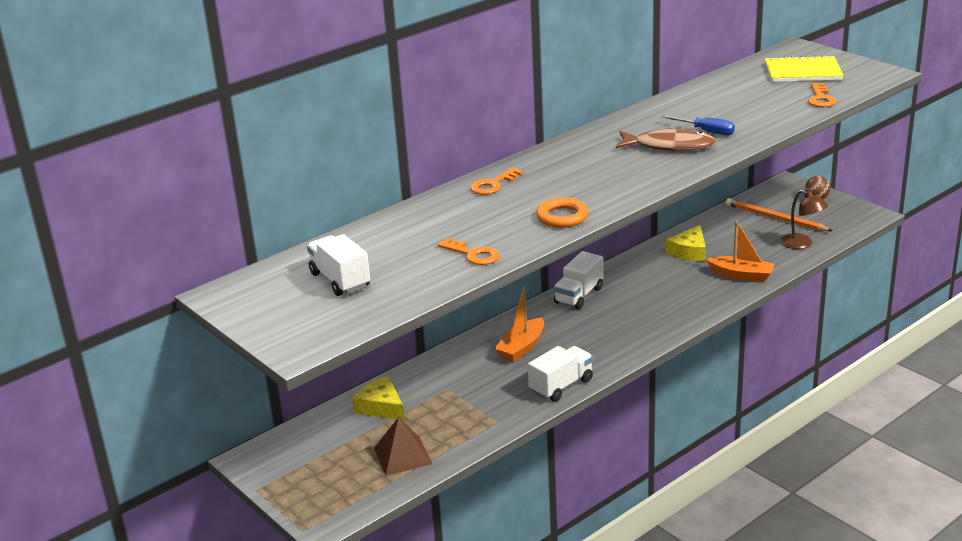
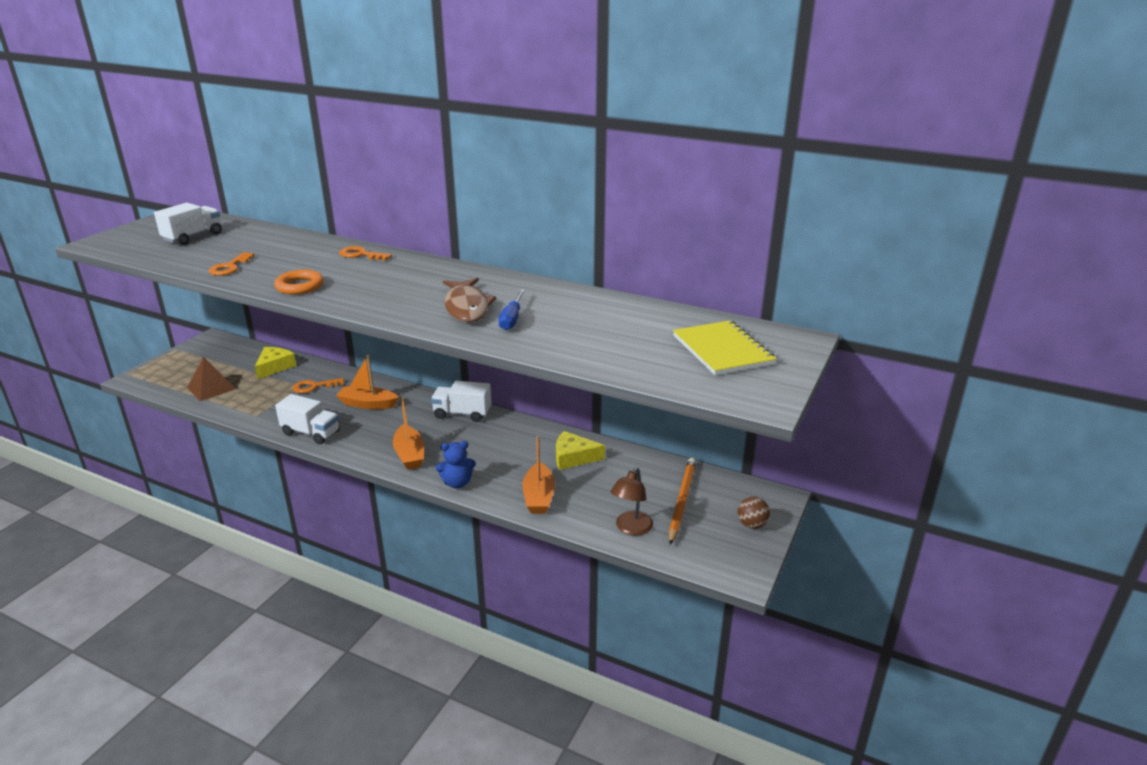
camera: 65 degrees right, 0 degrees up
orange key [808,83,836,107] -> orange key moved to [293,378,344,393]
none -> orange boat [393,397,424,470]
none -> blue teddy bear [436,441,476,488]

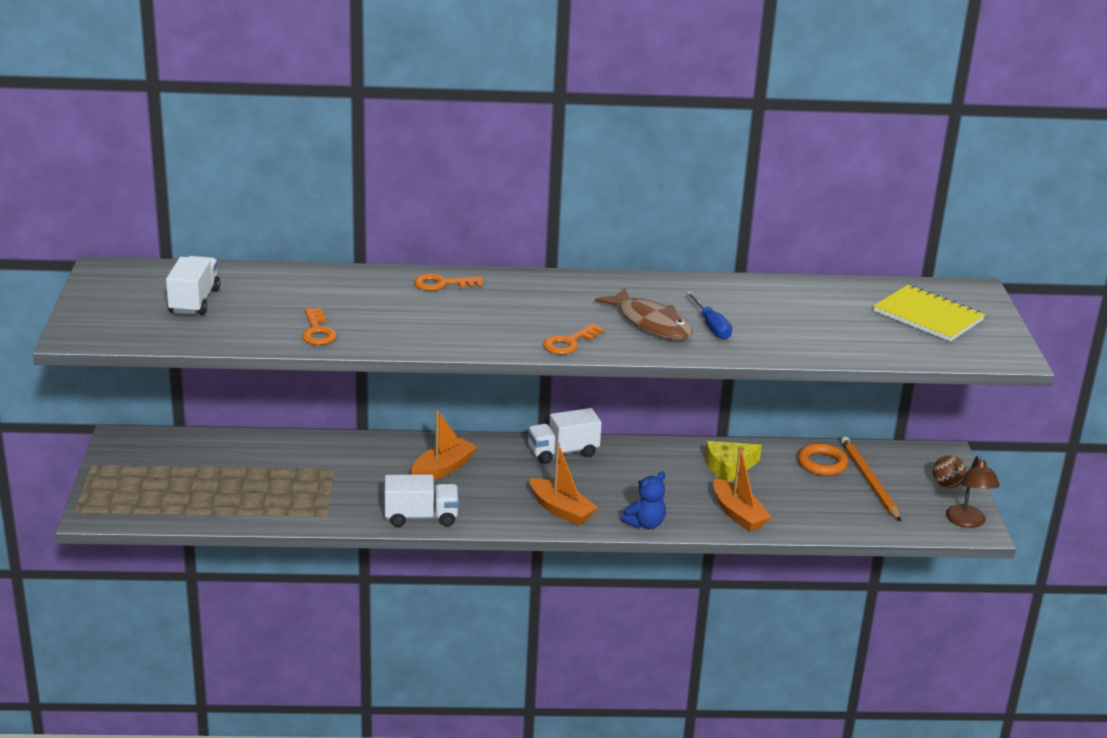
camera: 30 degrees left, 0 degrees up
brown pyramid [187,357,236,401] -> none
yellow cheese [255,347,296,379] -> none
orange ring [274,270,324,294] -> orange ring moved to [798,443,848,476]
orange key [293,378,344,393] -> orange key moved to [543,324,604,354]
orange boat [336,355,399,409] -> orange boat turned 150 degrees clockwise [411,410,477,480]
brown lamp [611,467,653,536] -> brown lamp moved to [946,456,1000,528]

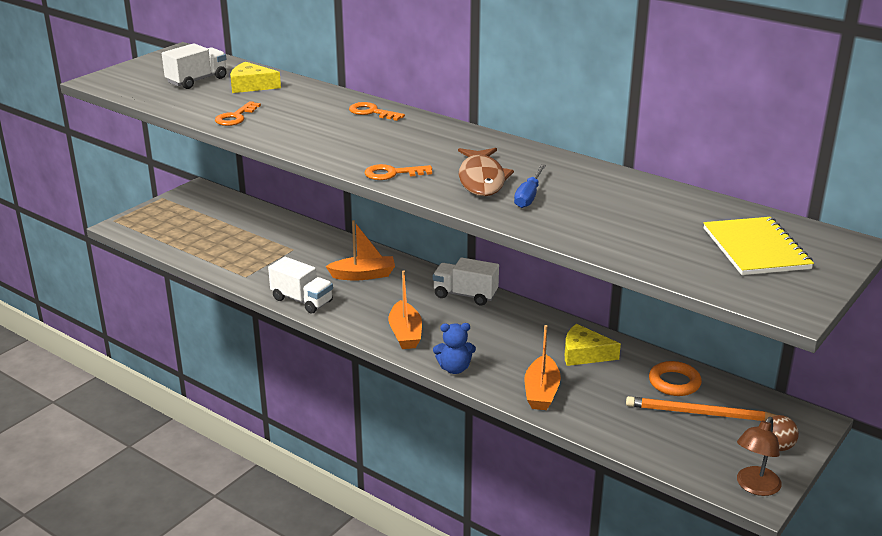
camera: 40 degrees right, 0 degrees up
orange pencil [841,437,901,521] -> orange pencil turned 105 degrees counterclockwise [626,396,775,421]
none -> yellow cheese [230,62,281,93]

